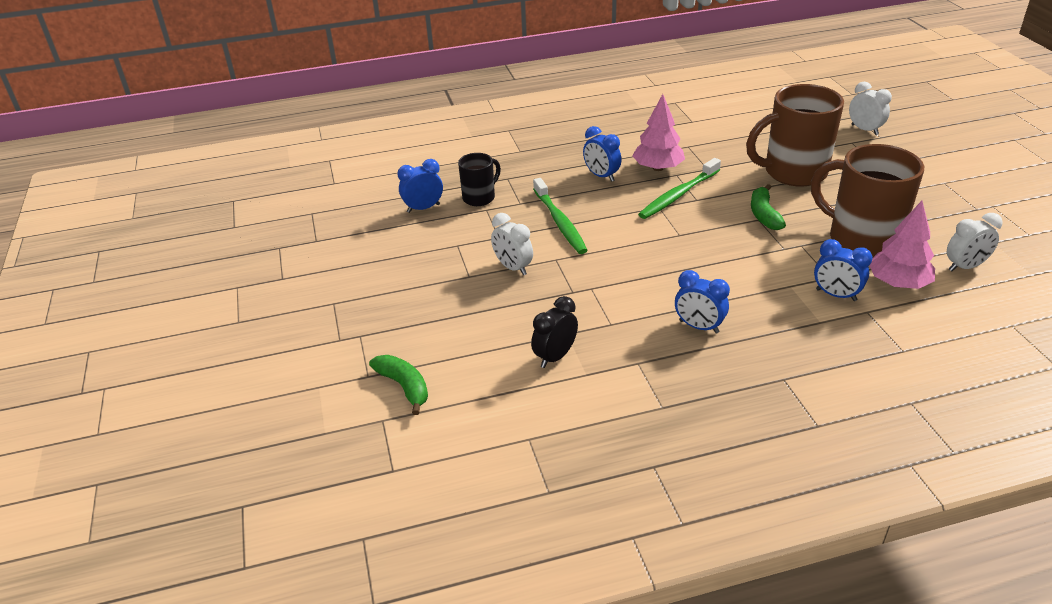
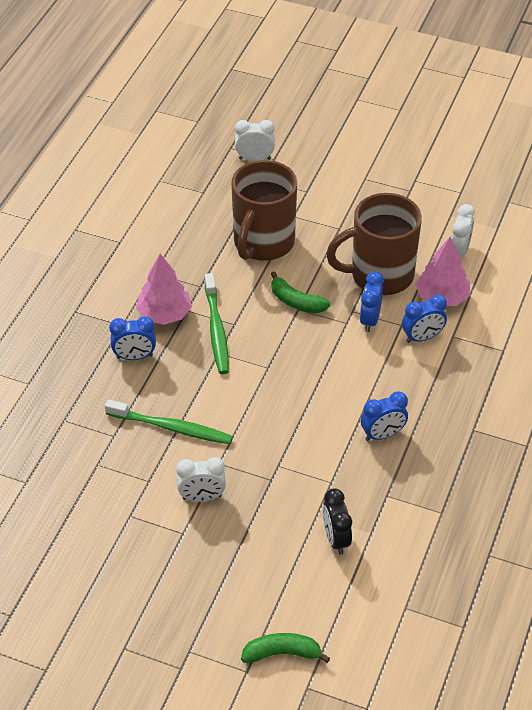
camera: 55 degrees left, 10 degrees up
blue clock [397,159,443,213] -> blue clock moved to [360,272,384,332]
black mug [458,153,501,206] -> none

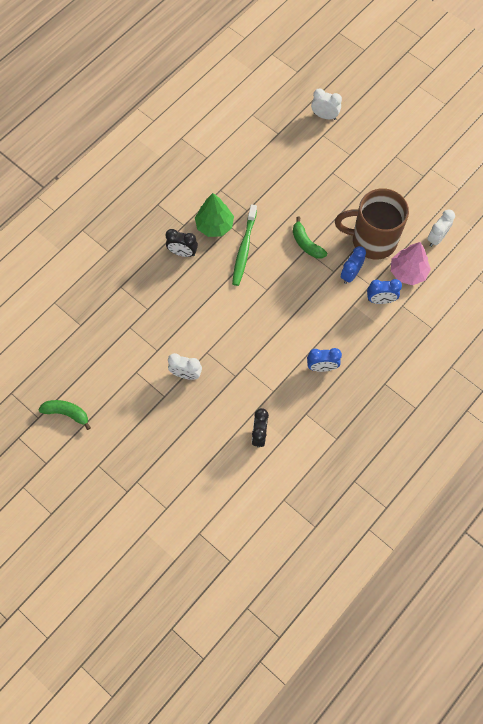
camera: 20 degrees right, 20 degrees up
green toothbrush [105,399,233,444] -> none
blue clock [109,316,156,360] -> black clock [166,229,198,257]
pink tree [136,254,192,325] -> green tree [195,193,234,237]
brown mug [231,160,297,261] -> none
green banana [241,633,330,663] -> green banana moved to [38,400,91,430]

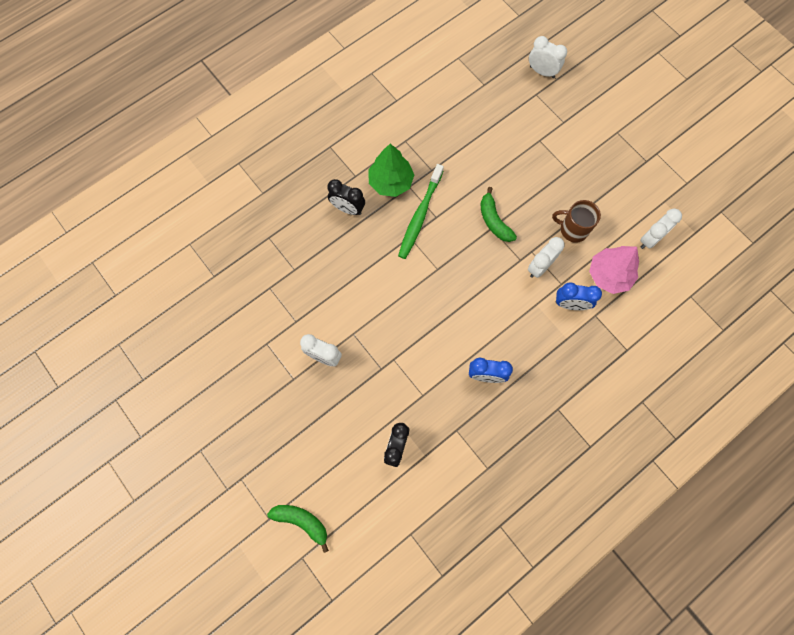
camera: 10 degrees right, 5 degrees up
green banana [38,400,91,430] -> green banana moved to [267,505,329,553]
brown mug [335,188,409,260] -> brown mug [552,200,601,243], size x0.52
blue clock [341,246,366,284] -> white clock [528,237,565,278]

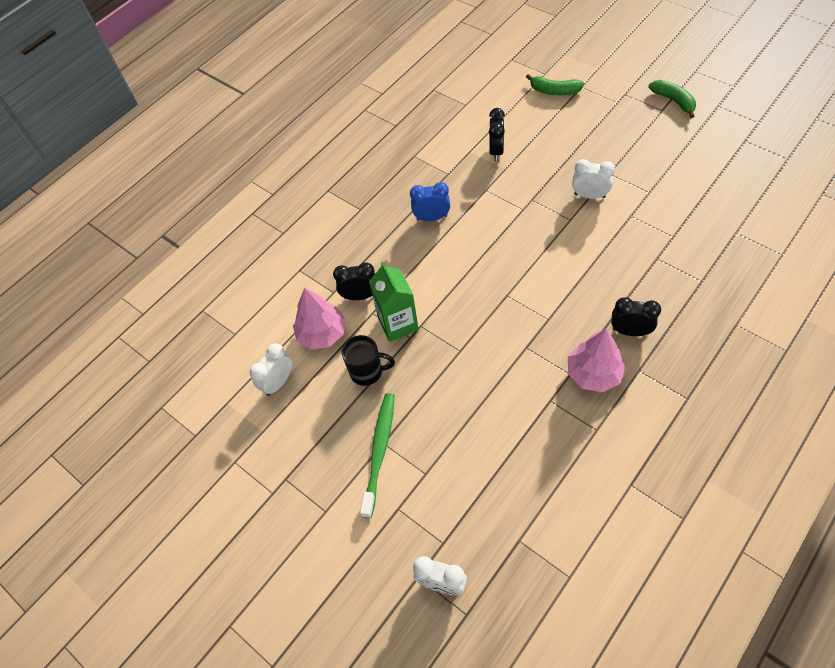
camera: 175 degrees right, 15 degrees down
green tree [368,144,414,197] -> pink tree [568,329,626,392]
green toothbrush [398,164,444,259] -> green toothbrush moved to [360,393,395,518]
green banana [480,187,517,242] -> green banana moved to [649,80,696,118]
white clock [528,237,565,278] -> green carton [369,262,419,342]
brown mug [552,200,601,243] -> black mug [342,335,395,386]
blue clock [556,282,602,310] -> black clock [333,263,375,300]

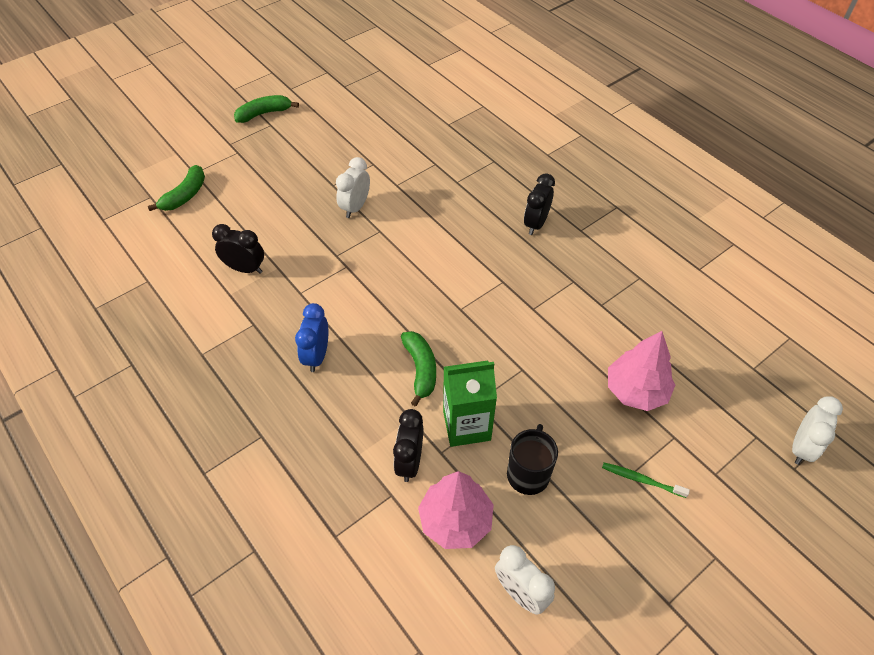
camera: 85 degrees left, 5 degrees down
green toothbrush [360,393,395,518] -> green toothbrush [602,463,690,498], size x0.53
pink tree [568,329,626,392] -> pink tree moved to [608,331,675,411]
none -> green banana [401,331,436,407]

